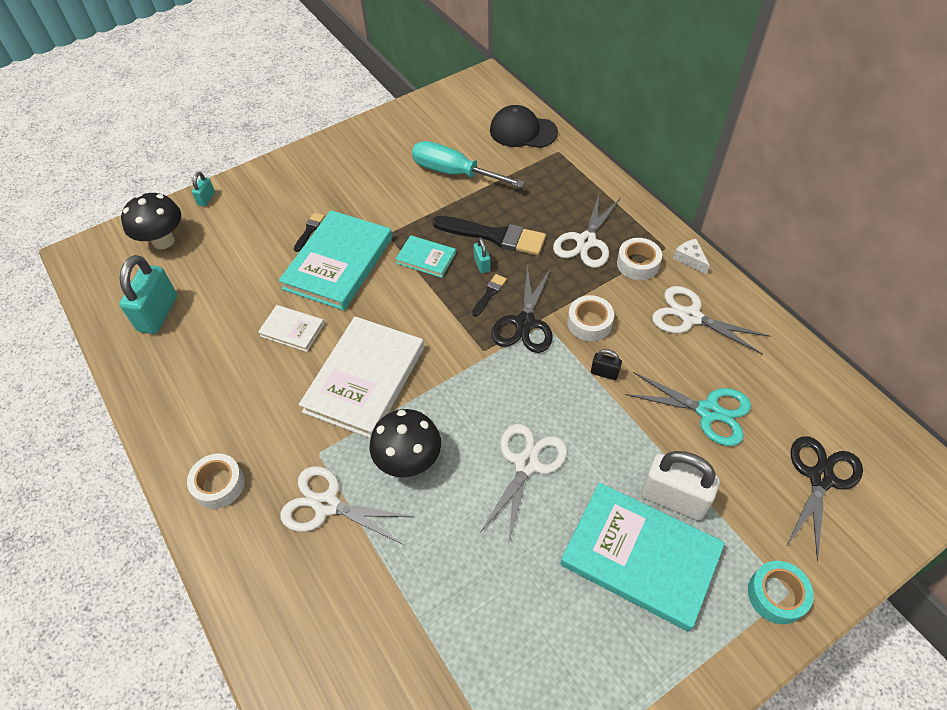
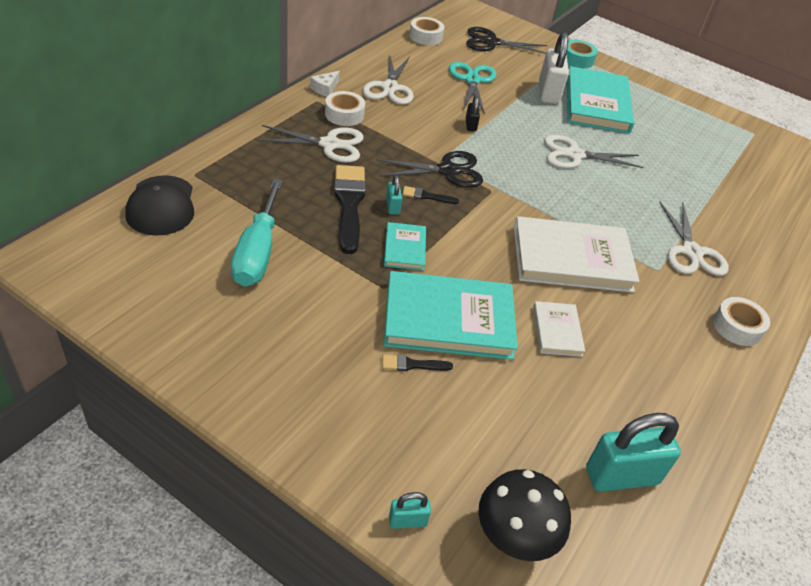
camera: 120 degrees left, 10 degrees down
black mushroom [370,409,441,477] -> none
turquoise padlock [474,237,490,273] -> turquoise padlock turned 60 degrees counterclockwise [386,175,402,215]
white tape [567,295,614,341] -> white tape moved to [409,17,444,45]

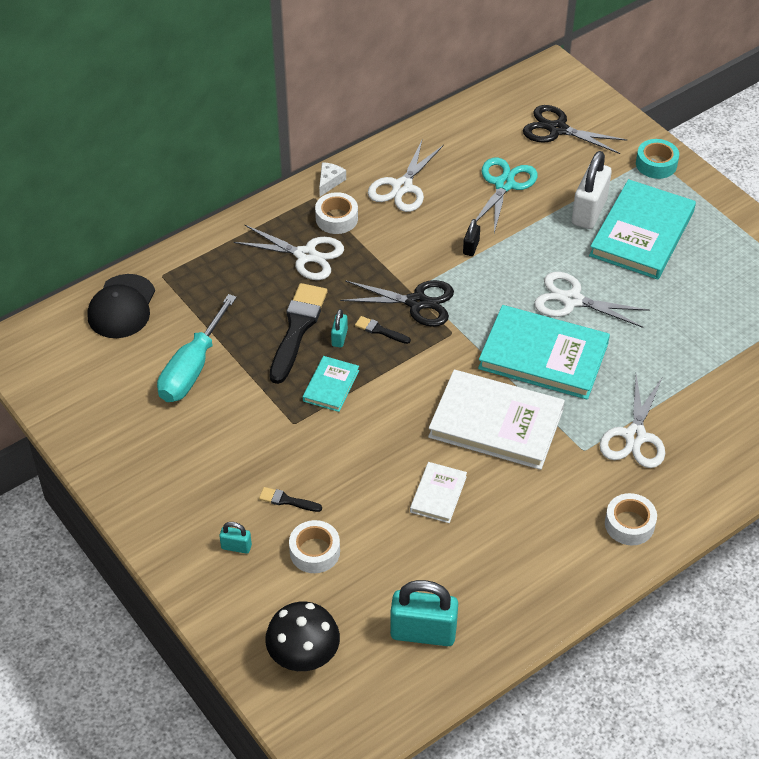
camera: 25 degrees right, 5 degrees up
white cheese [310,71,340,97] -> white cheese turned 150 degrees clockwise [319,162,346,196]
turquoise book [384,271,518,360] -> turquoise book moved to [478,305,610,400]
turquoise padlock [389,492,431,529] -> turquoise padlock moved to [219,522,252,554]
white tape [409,17,444,45] -> white tape moved to [289,520,340,573]

